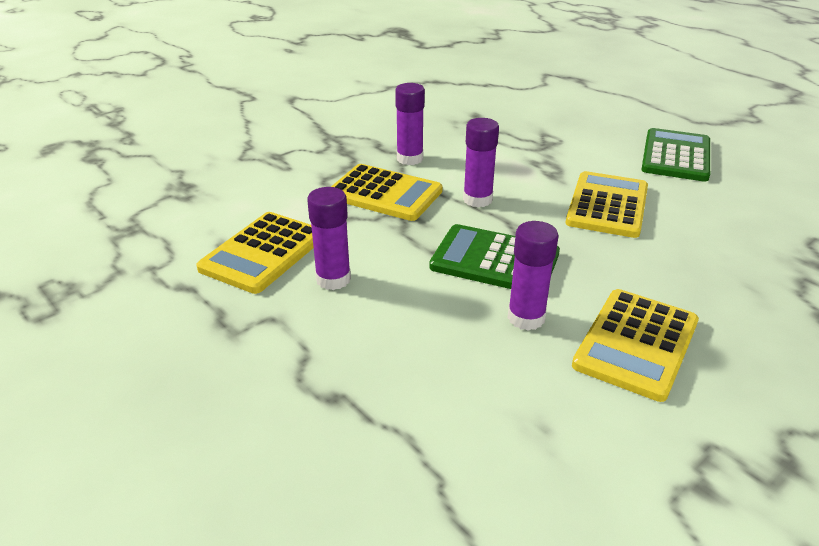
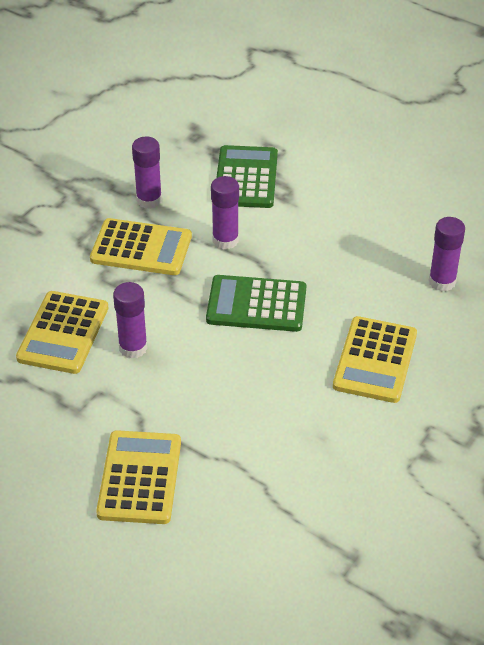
camera: 15 degrees left, 10 degrees up
purple glue stick [507,221,559,331] -> purple glue stick moved to [429,217,465,292]
yellow calculator [566,171,648,238] -> yellow calculator moved to [96,430,181,524]
green calculator [641,128,710,182] -> green calculator moved to [216,145,278,208]

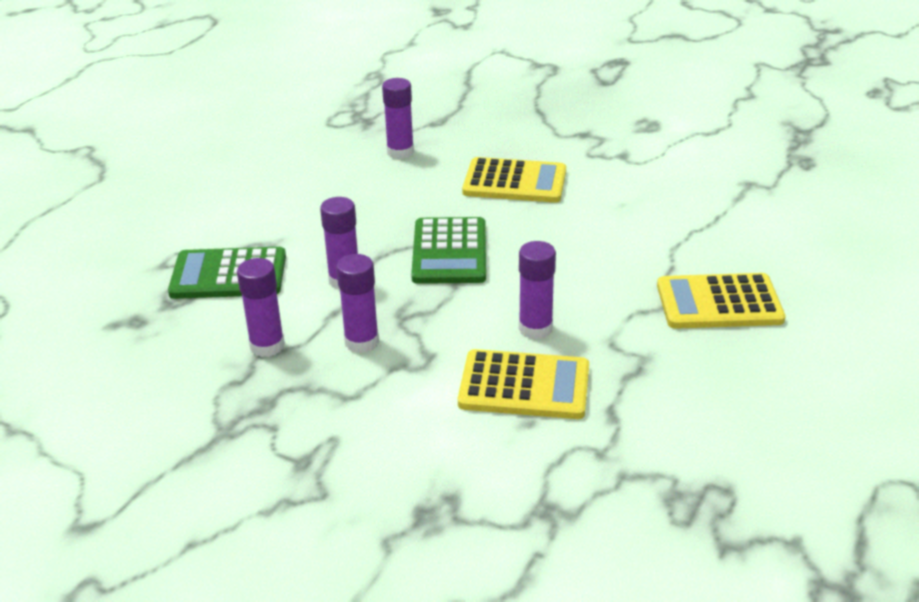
camera: 95 degrees left, 10 degrees down
yellow calculator [90,218,192,275] -> purple glue stick [336,254,379,353]

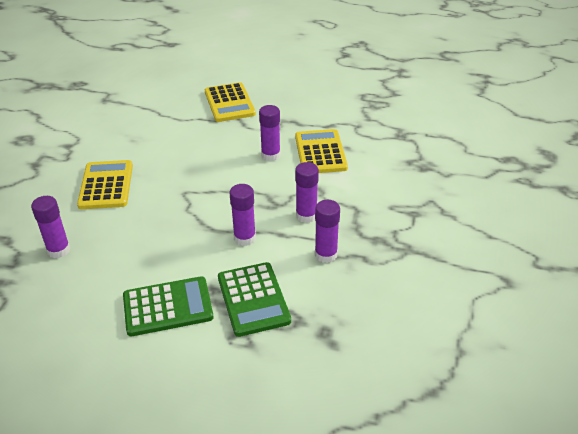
camera: 105 degrees left, 5 degrees up
green calculator [411,217,486,284] -> green calculator moved to [123,276,214,337]

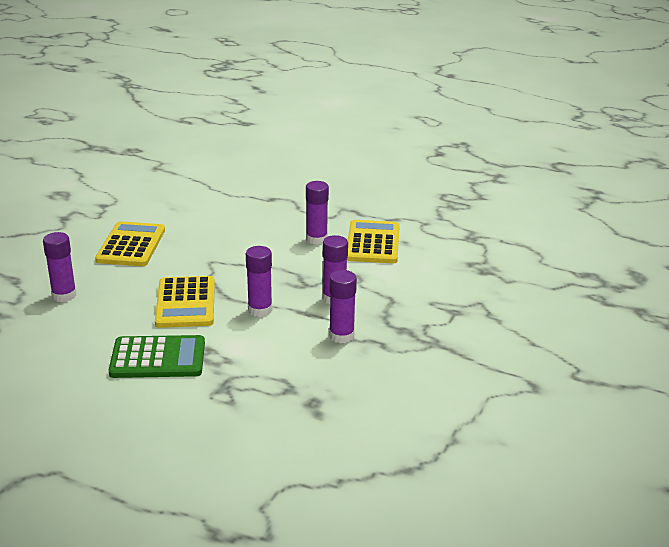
camera: 10 degrees right, 10 degrees down
yellow calculator [205,82,256,122] -> yellow calculator moved to [155,276,215,328]
green calculator [218,262,291,337] -> none

